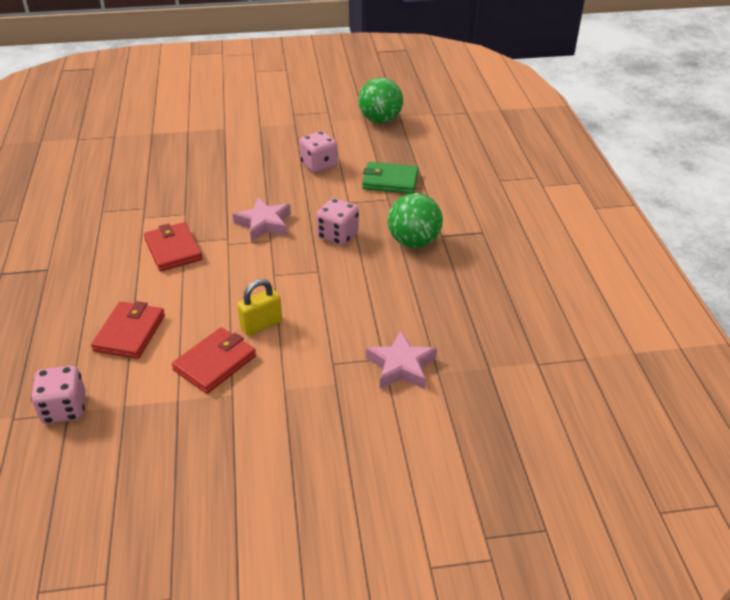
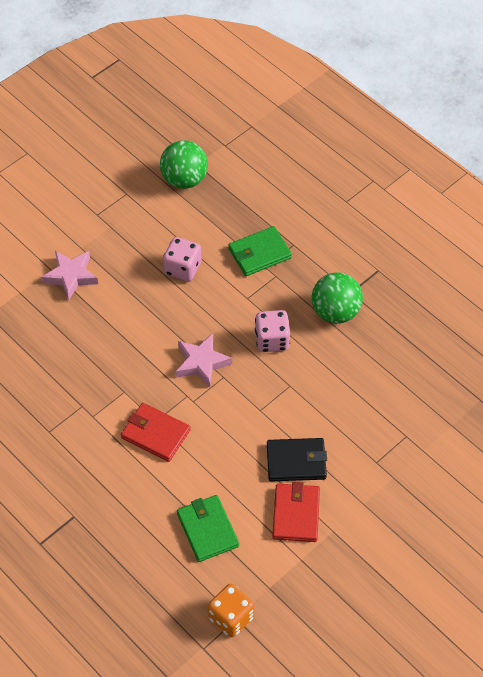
camera: 35 degrees left, 15 degrees up
pink dice [31,366,86,424] -> orange dice [208,584,254,637]
red wallet [91,301,165,359] -> green wallet [177,495,239,562]
yellow padlock [237,279,282,336] -> black wallet [267,438,327,482]
pink star [366,331,437,389] -> pink star moved to [41,251,98,300]

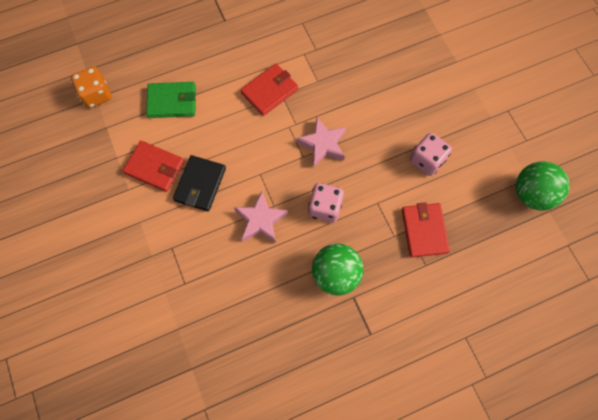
camera: 110 degrees right, 15 degrees up
pink star [41,251,98,300] -> pink star moved to [234,191,288,243]
green wallet [228,226,292,276] -> red wallet [402,202,450,257]

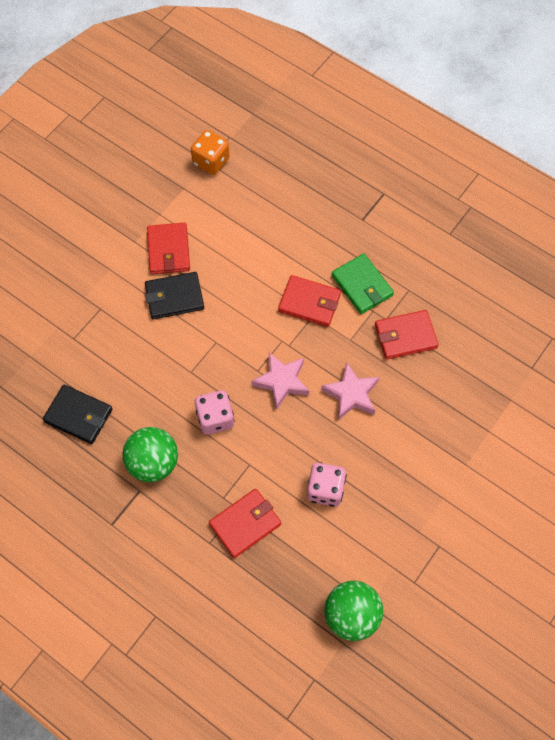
camera: 60 degrees right, 5 degrees down
green wallet [146,82,196,118] -> green wallet moved to [332,253,394,314]
pink star [234,191,288,243] -> pink star moved to [321,363,379,420]
none -> black wallet [43,385,113,444]
none -> red wallet [375,310,438,360]

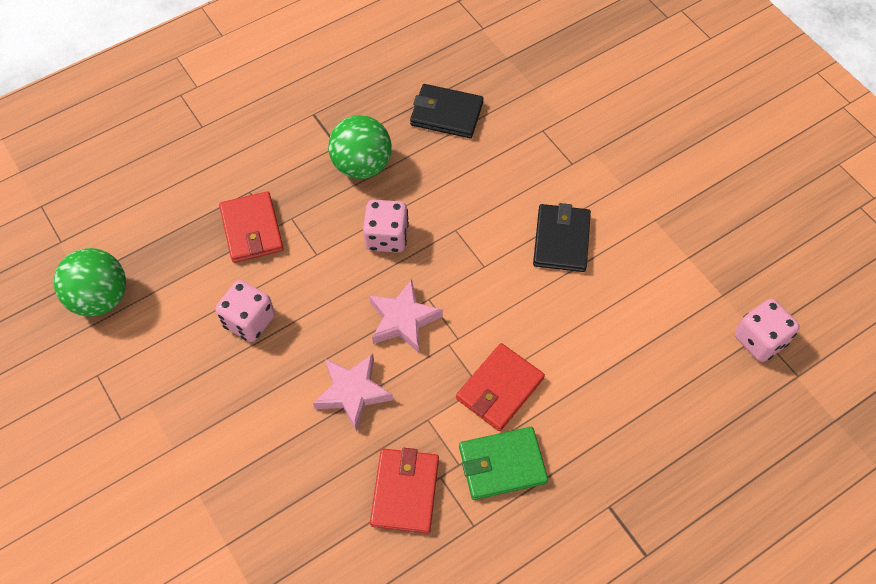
camera: 110 degrees right, 5 degrees down
black wallet [43,385,113,444] -> black wallet turned 60 degrees clockwise [410,84,483,138]
red wallet [147,223,190,274] -> none
orange dice [191,130,230,175] -> pink dice [735,299,800,362]

